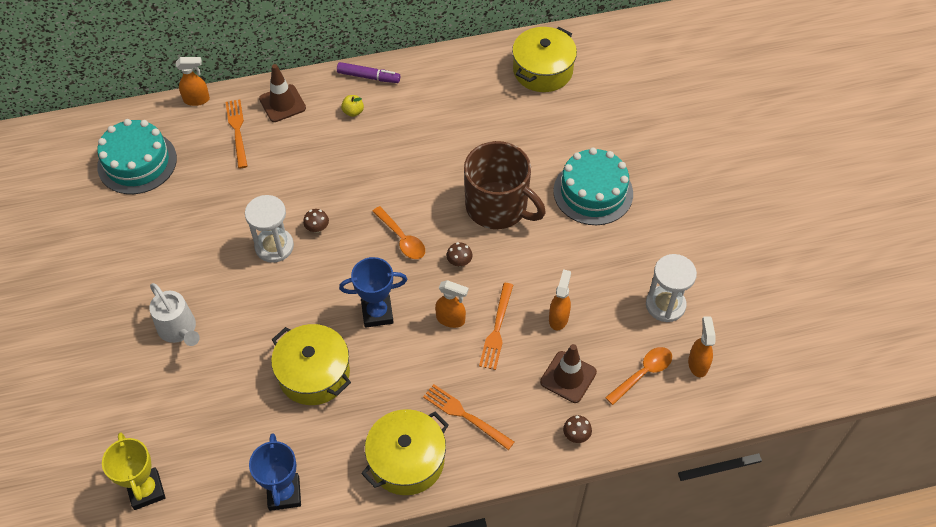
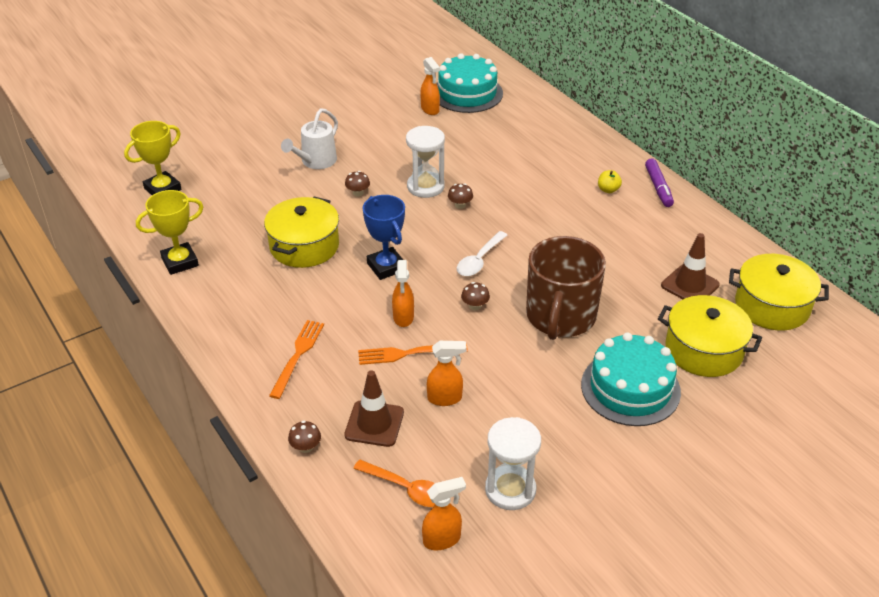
camera: 70 degrees right, 15 degrees down
orange spray bottle [176,57,210,106] -> orange spray bottle moved to [420,57,440,115]
orange fork [226,100,248,168] -> none
blue trophy [249,433,301,511] -> yellow trophy [136,190,203,275]
brown traffic cone [259,64,306,122] -> brown traffic cone moved to [661,233,720,299]
yellow pot [361,409,449,495] -> yellow pot moved to [658,295,762,377]
orange spoon [372,206,425,259] -> white spoon [457,231,507,276]
none -> brown mushroom [345,171,370,196]

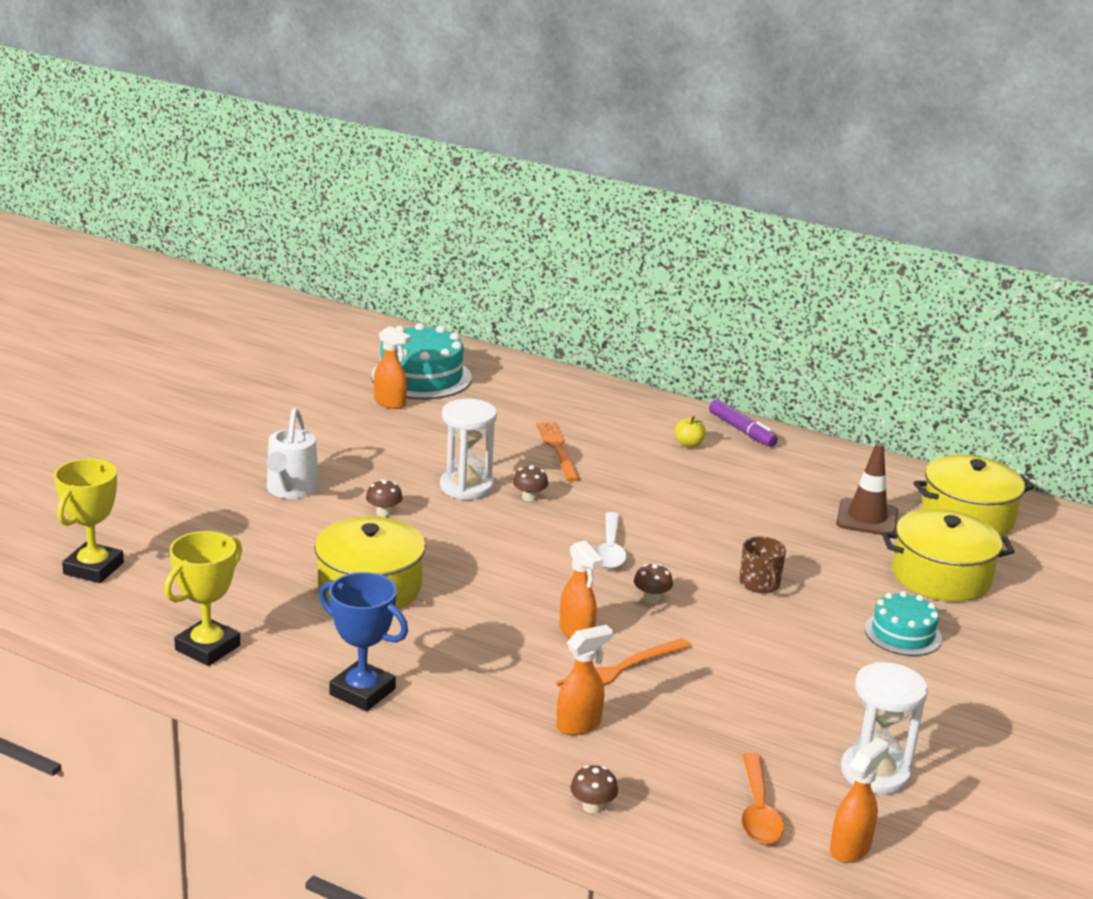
camera: 30 degrees left, 15 degrees down
orange fork [269,320,324,399] -> orange fork moved to [536,422,579,482]
brown traffic cone [344,370,404,447] -> none
orange spoon [353,460,435,507] -> orange spoon turned 90 degrees clockwise [741,753,784,844]
blue trophy [363,195,405,280] -> blue trophy moved to [319,572,408,711]
orange spray bottle [427,341,467,406] -> orange spray bottle moved to [556,625,613,735]
brown mug [526,236,606,340] -> brown mug [740,536,786,593], size x0.43
turquoise cake [581,332,681,426] -> turquoise cake [865,591,942,656], size x0.59

